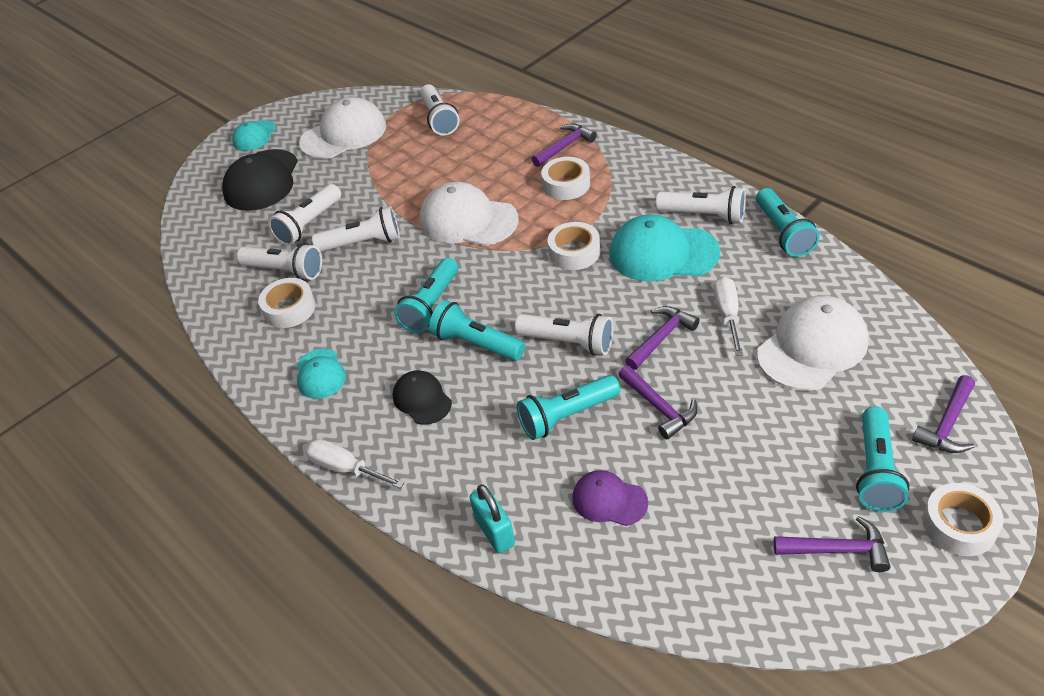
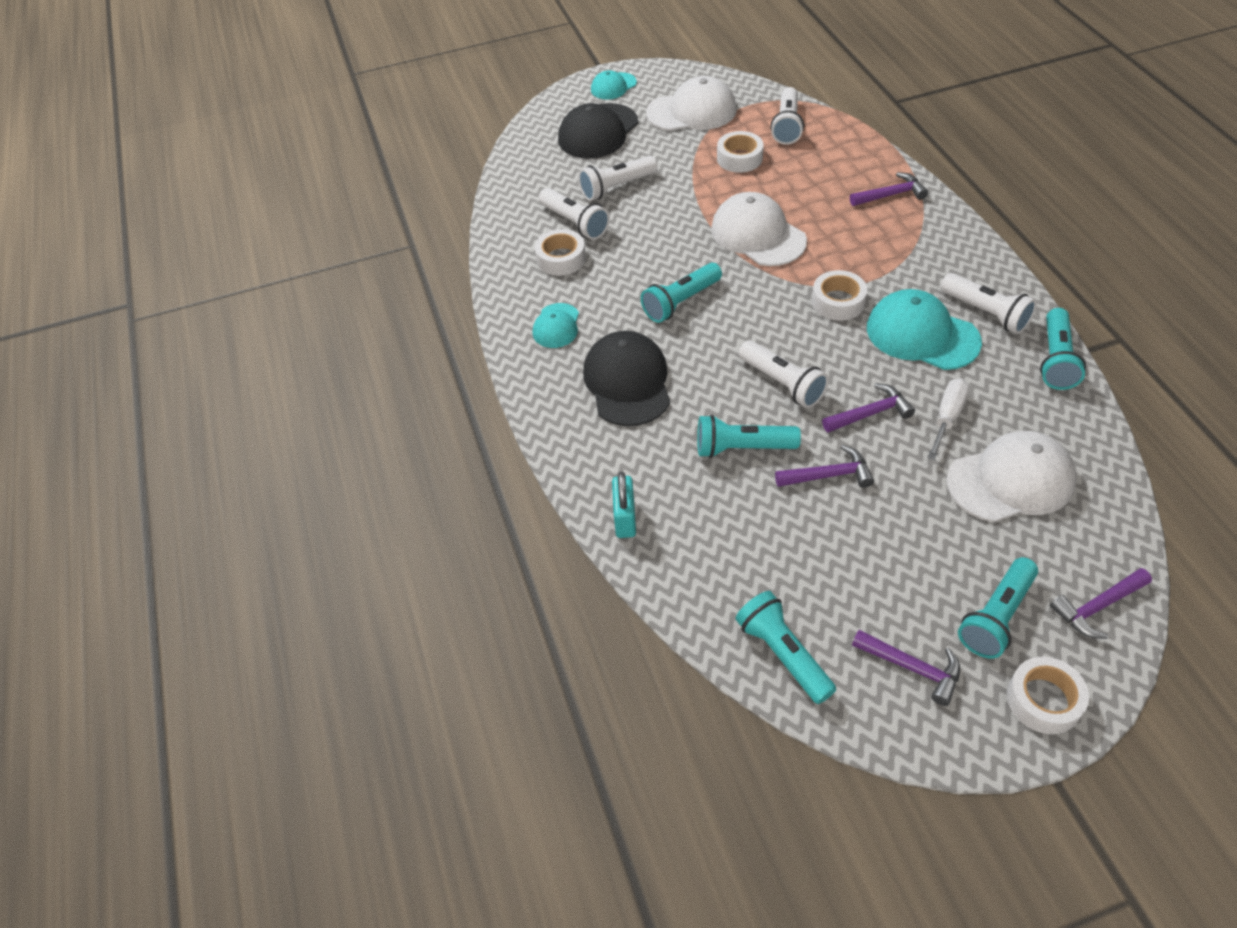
camera: 25 degrees right, 5 degrees up
white screwdriver [305,439,404,489] -> none
white flashlight [312,206,400,252] -> none
black cap [393,370,452,425] -> black cap [583,331,670,426], size x1.78
turquoise flashlight [429,300,525,361] -> turquoise flashlight moved to [735,591,836,704]
white tape [541,157,590,200] -> white tape moved to [717,131,764,173]
purple cap [572,470,648,526] -> none
purple hammer [619,365,697,439] -> purple hammer turned 90 degrees counterclockwise [775,445,874,488]

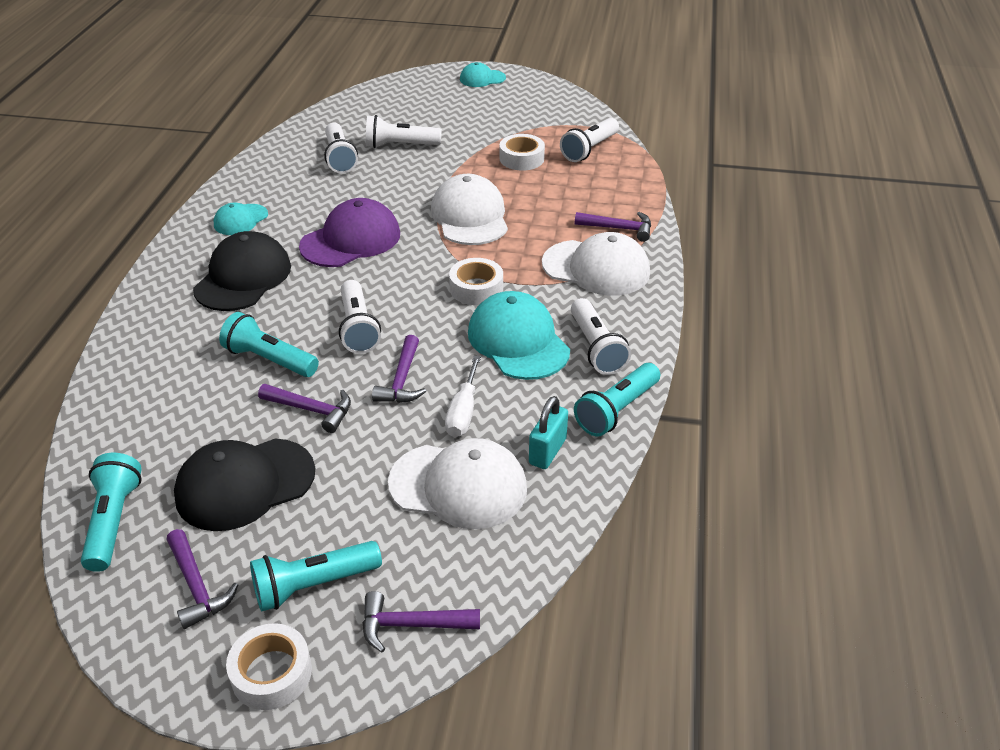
camera: 25 degrees right, 10 degrees down
white tape [535,229,586,276] -> none
black cap [558,103,638,159] -> black cap moved to [174,439,315,531]
turquoise padlock [612,472,636,538] -> turquoise padlock moved to [529,396,568,469]
turquoise flashlight [641,263,722,323] -> purple cap [299,198,400,267]
white cap [646,76,737,131] -> white cap moved to [542,232,650,296]
purple hammer [822,383,915,433] -> purple hammer turned 90 degrees clockwise [372,335,426,403]
white screwdriver [927,378,969,460] -> white screwdriver turned 135 degrees clockwise [445,356,481,437]

